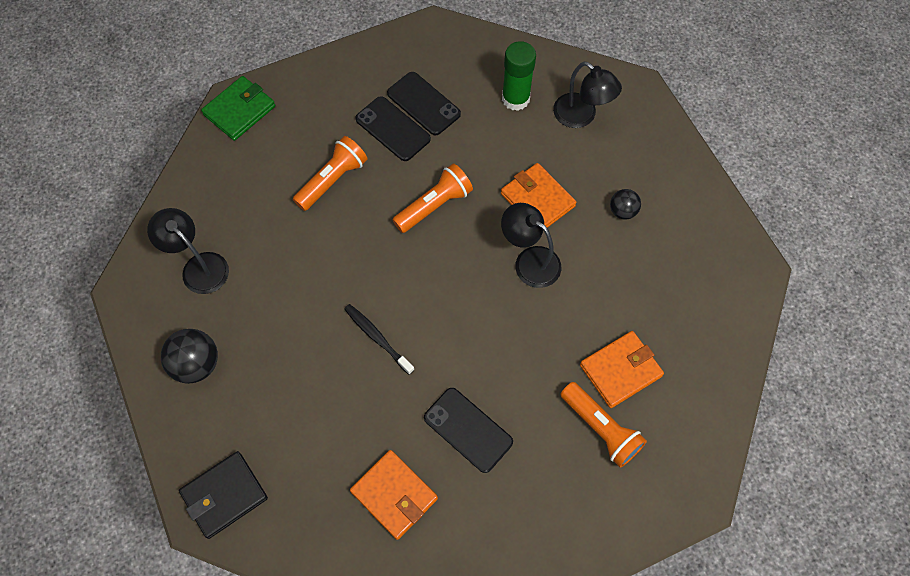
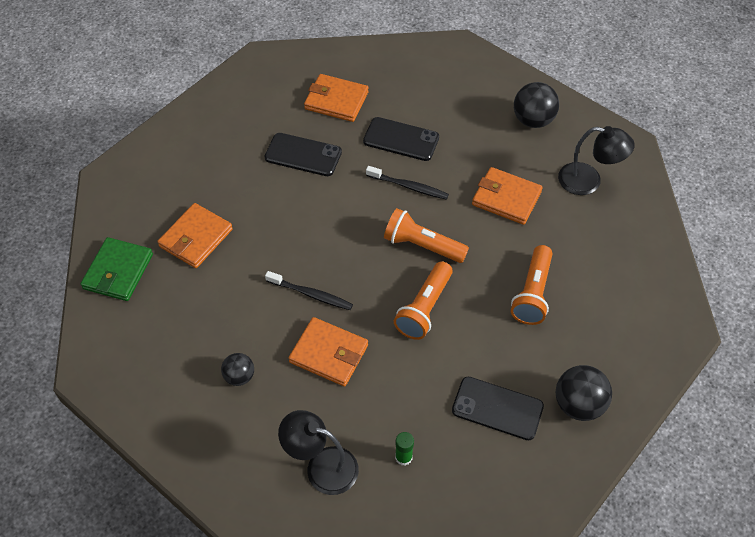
camera: 155 degrees right, 10 degrees down
black wallet [179,451,268,539] -> none
green wallet [201,76,275,141] -> green wallet moved to [81,237,153,301]
black phone [355,96,431,161] -> black phone moved to [363,117,439,161]
black lamp [501,203,561,288] -> black toothbrush [265,271,353,310]
green glue stick [502,41,536,111] -> green glue stick [395,432,414,466], size x0.51
orange flashlight [560,382,647,468] -> orange flashlight moved to [384,208,469,263]
none -> orange wallet [472,167,543,225]
none -> black ball [556,365,612,421]

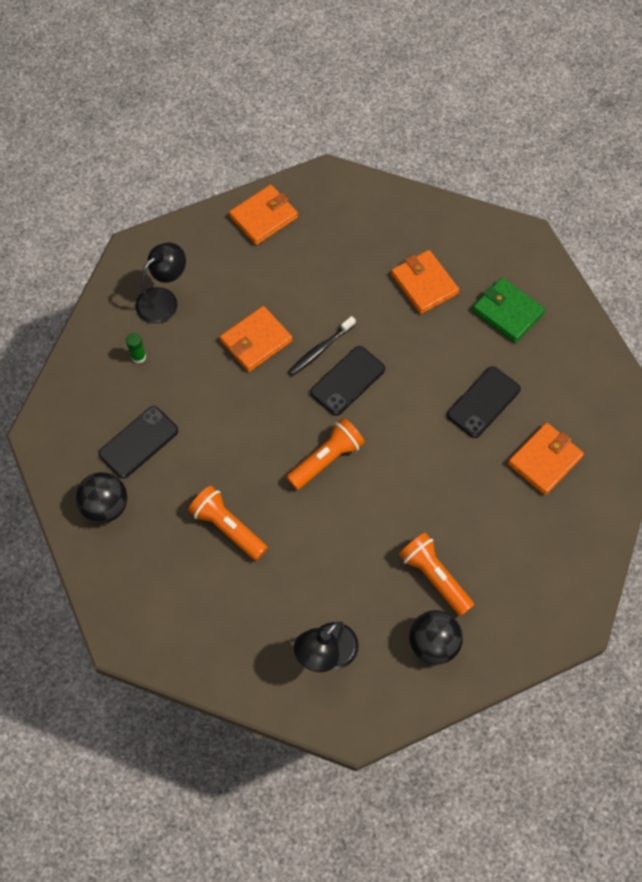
camera: 115 degrees right, 10 degrees up
green wallet [81,237,153,301] -> green wallet moved to [472,277,545,343]
black ball [221,353,254,386] -> none
black phone [363,117,439,161] -> black phone moved to [310,346,385,416]
black toothbrush [366,166,449,200] -> none
orange flashlight [394,261,452,340] -> orange flashlight moved to [399,533,474,616]
orange wallet [472,167,543,225] -> orange wallet moved to [229,185,298,245]

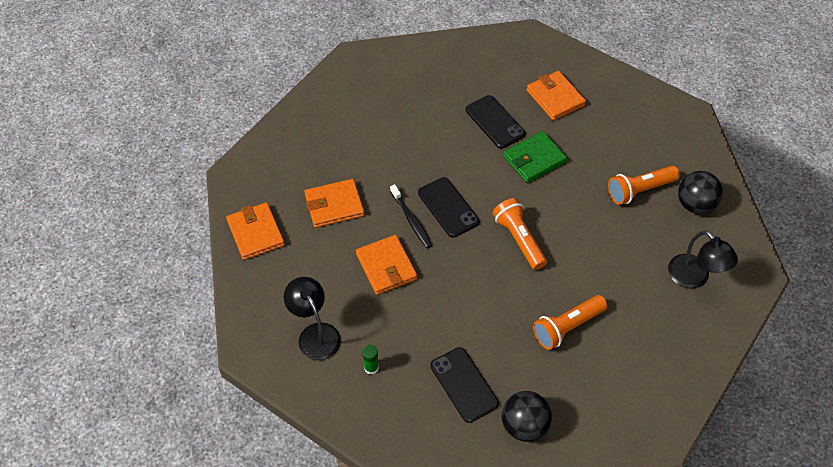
camera: 75 degrees left, 10 degrees down
orange wallet [391,250,459,314] -> orange wallet moved to [304,179,365,228]
green wallet [472,277,545,343] -> green wallet moved to [503,131,567,183]

